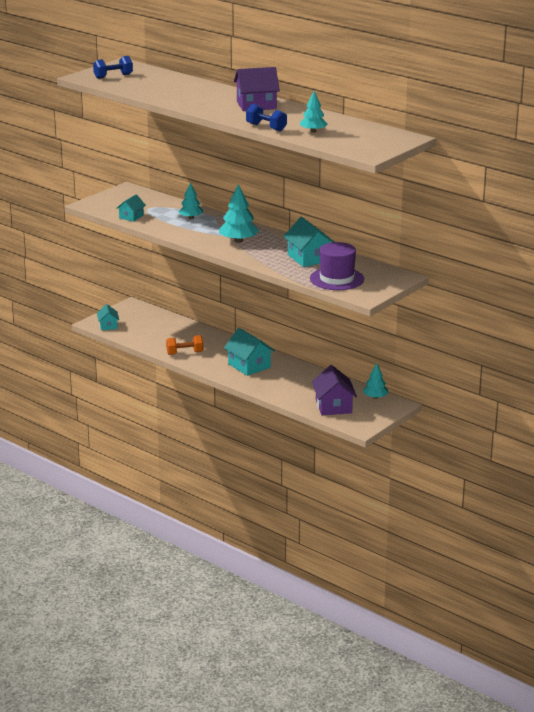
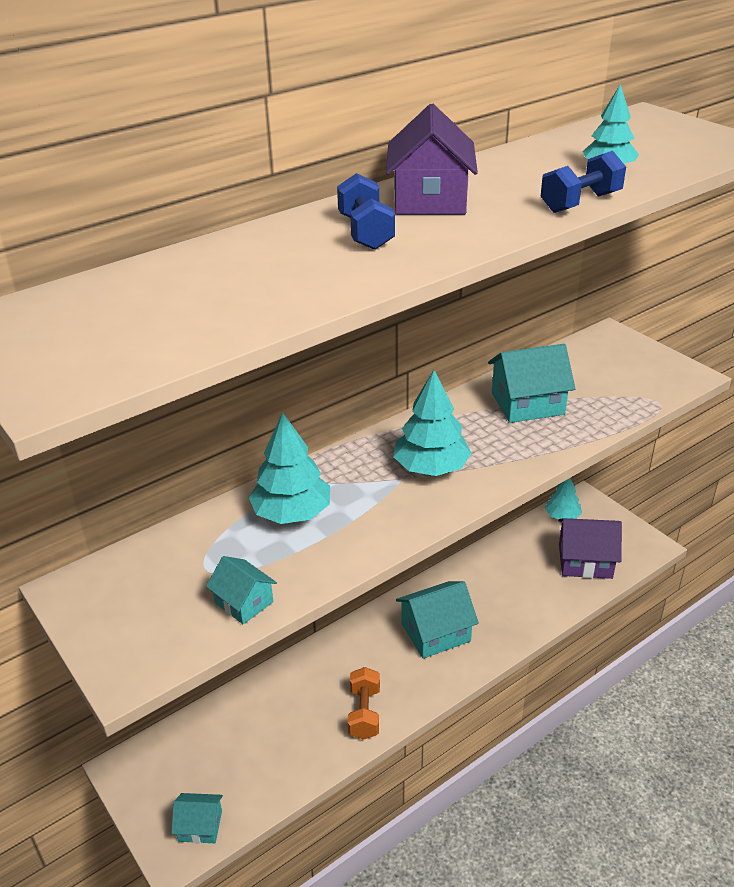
camera: 75 degrees left, 10 degrees up
blue dumbbell [93,56,133,79] -> blue dumbbell moved to [337,173,395,250]
turquoise tree [179,182,203,219] -> turquoise tree [249,412,330,524], size x1.55
purple hat [310,242,364,290] -> none

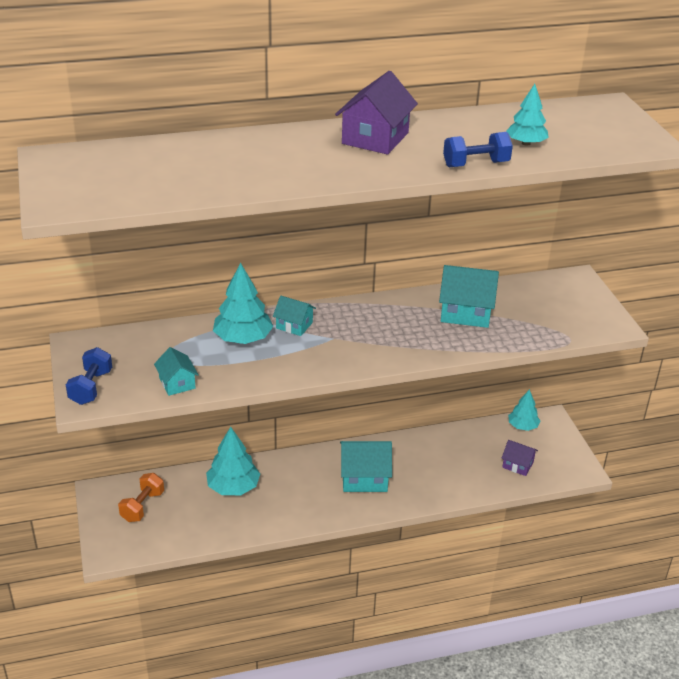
camera: 20 degrees right, 0 degrees up
turquoise house [171,793,223,844] -> turquoise house moved to [273,296,316,336]
blue dumbbell [337,173,395,250] -> blue dumbbell moved to [66,347,112,405]
orange dumbbell [348,667,380,740] -> orange dumbbell moved to [118,473,164,522]
turquoise tree [393,370,472,476] -> turquoise tree moved to [206,427,260,495]
purple house [558,518,622,579] -> purple house [502,440,538,476], size x0.58

